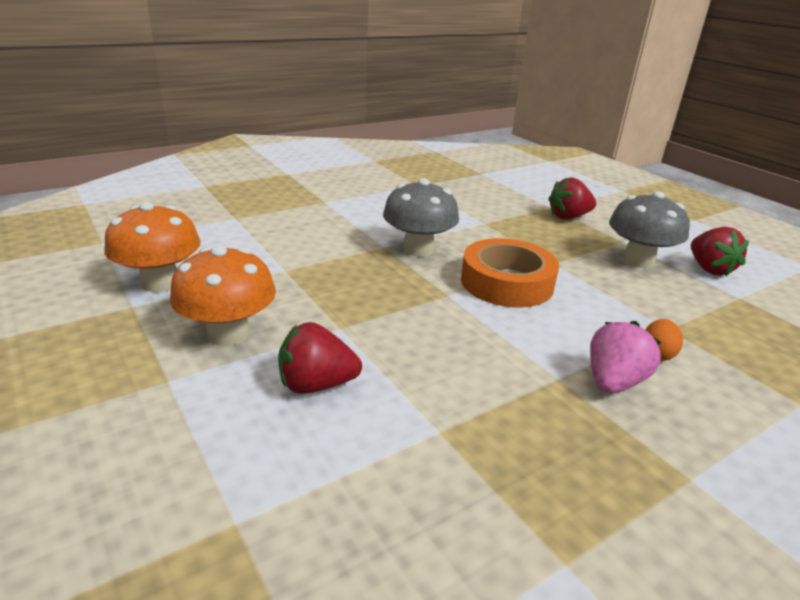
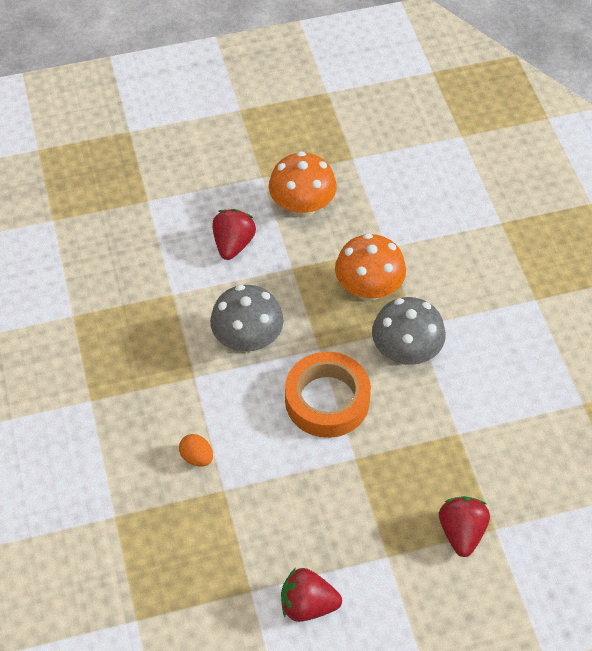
camera: 110 degrees right, 25 degrees up
orange mushroom [104,202,201,292] -> orange mushroom moved to [335,233,406,301]
pink strawberry [590,321,661,394] -> none
grey mushroom [609,191,690,268] -> grey mushroom moved to [210,285,284,353]

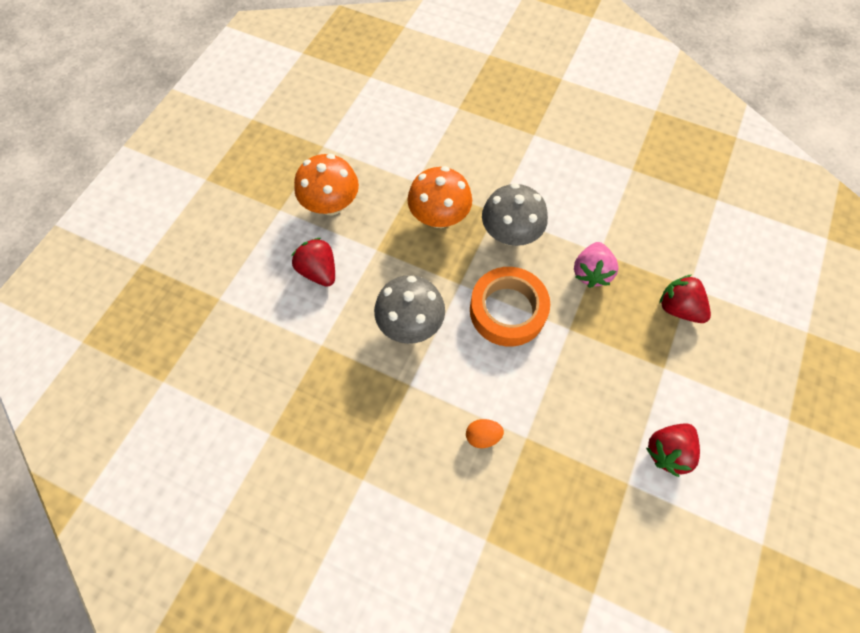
camera: 50 degrees left, 10 degrees up
none -> pink strawberry [574,242,619,288]

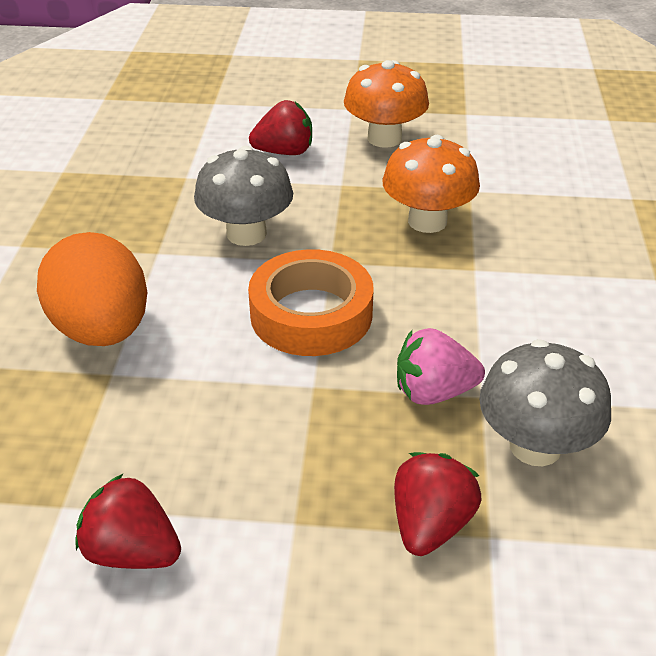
camera: 70 degrees right, 25 degrees down
red strawberry [291,238,335,287] -> red strawberry turned 45 degrees clockwise [249,100,312,155]
orange egg [466,419,504,448] -> orange egg [37,232,147,346], size x2.45
grey mushroom [482,183,548,246] -> grey mushroom moved to [479,339,611,466]

